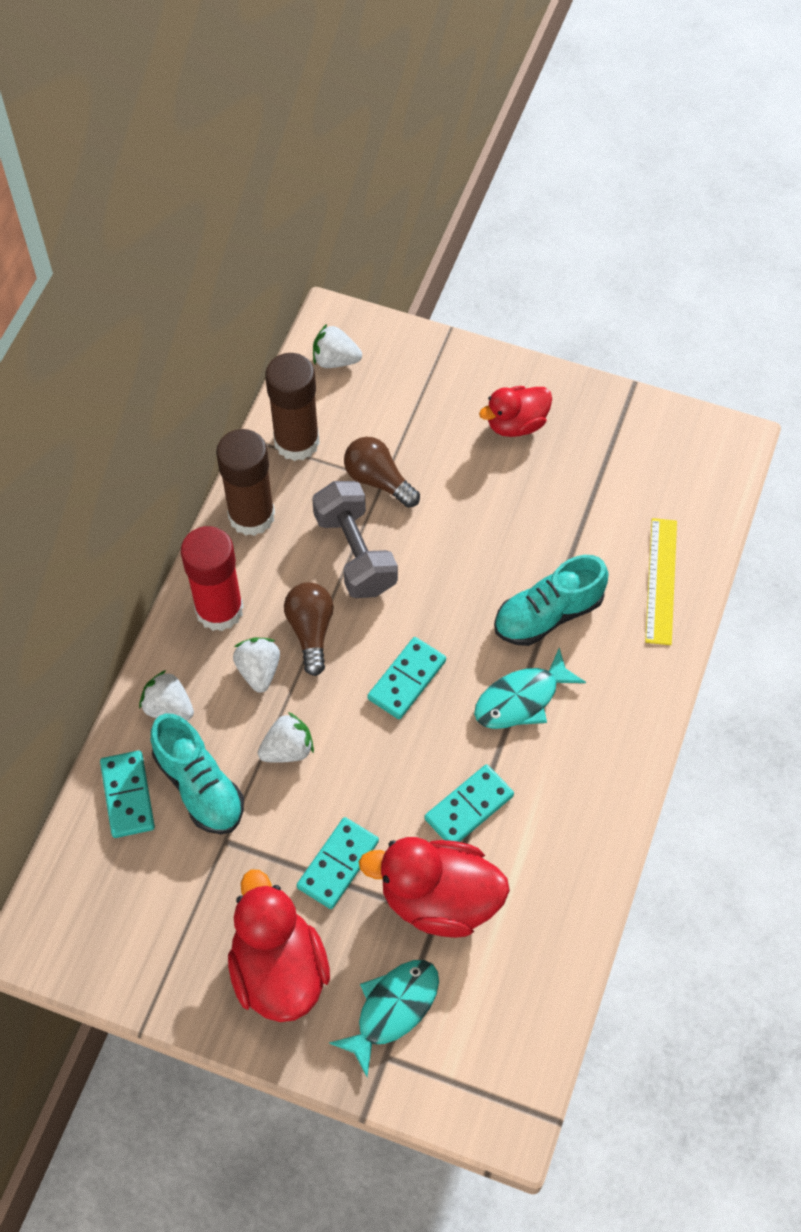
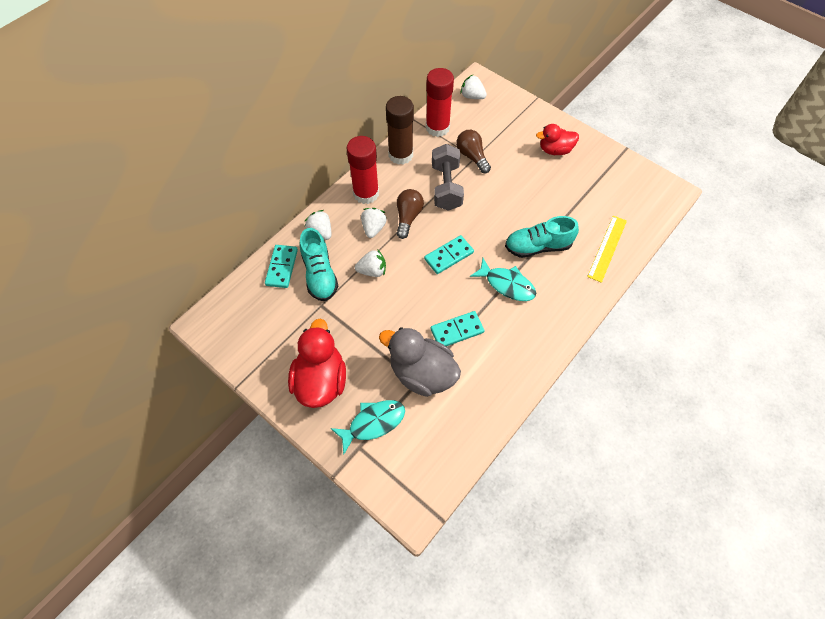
camera: 20 degrees right, 0 degrees up
brown glue stick [265,353,320,461] -> red glue stick [426,68,454,137]
turquoise domino [297,817,379,909] -> none
red duck [359,837,510,938] -> grey duck [379,327,461,397]
turquoise fish [474,648,586,729] -> turquoise fish turned 135 degrees counterclockwise [470,258,536,301]

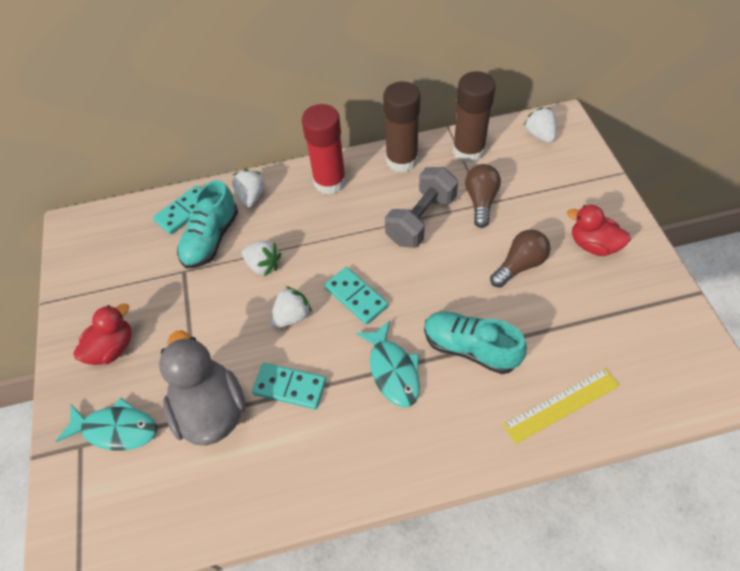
camera: 40 degrees right, 5 degrees down
red duck [288,319,346,408] -> red duck [73,303,132,365], size x0.63
white strawberry [361,208,387,238] -> white strawberry moved to [270,286,312,328]
brown light bulb [397,189,424,239] -> brown light bulb moved to [490,229,550,288]
turquoise domino [424,235,474,274] -> turquoise domino turned 45 degrees clockwise [324,267,388,325]
red glue stick [426,68,454,137] -> brown glue stick [453,71,496,163]

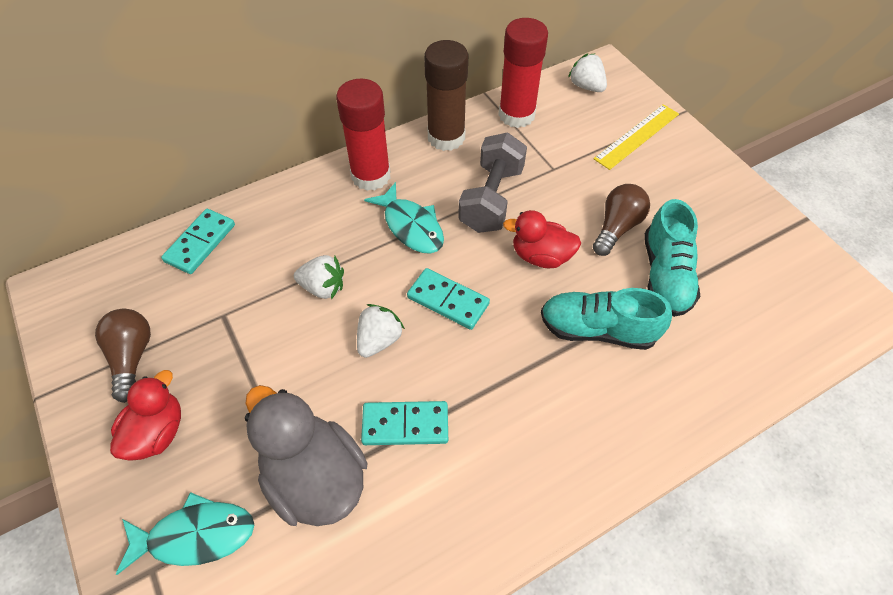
camera: 20 degrees left, 0 degrees up
turquoise shoe [177,180,238,268] -> turquoise shoe moved to [645,199,700,317]
white strawberry [232,169,265,208] -> none
turquoise fish [356,321,420,408] -> turquoise fish moved to [364,182,444,253]
brown glue stick [453,71,496,163] -> red glue stick [498,18,548,128]
brown light bulb [465,164,501,228] -> brown light bulb moved to [95,309,151,403]
yellow ruler [502,368,620,444] -> yellow ruler moved to [593,104,679,170]
red duck [567,205,631,256] -> red duck moved to [503,210,581,268]

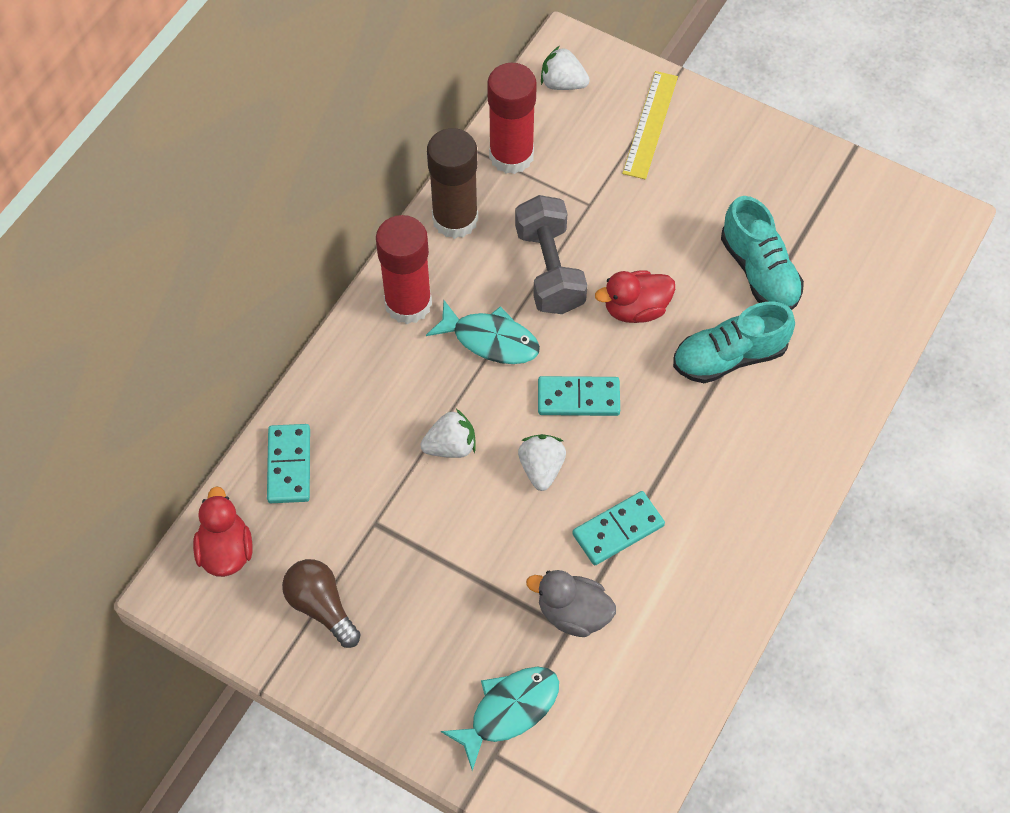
camera: 30 degrees left, 5 degrees up
red duck [110,370,181,461] -> red duck moved to [193,486,252,577]
grey duck [245,385,368,526] -> grey duck [526,570,616,637], size x0.63
brown light bulb [593,184,650,256] -> none

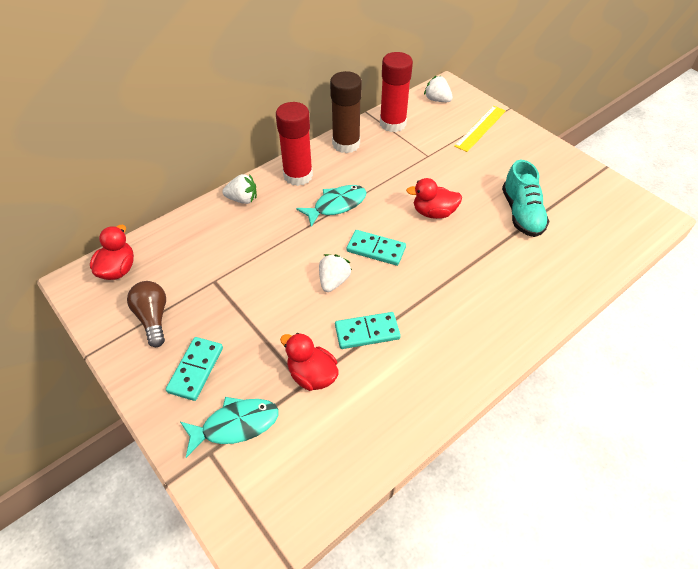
camera: 20 degrees right, 10 degrees down
turquoise domino [267,424,310,503] -> turquoise domino moved to [166,337,223,401]
white strawberry [420,409,476,458] -> white strawberry moved to [222,174,257,204]
turquoise fish [426,300,540,364] -> turquoise fish turned 75 degrees counterclockwise [296,185,367,227]
grey dumbbell [515,195,587,314] -> none
grey duck [526,570,616,637] -> red duck [280,333,338,391]
turquoise shoe [673,302,795,383] -> none

